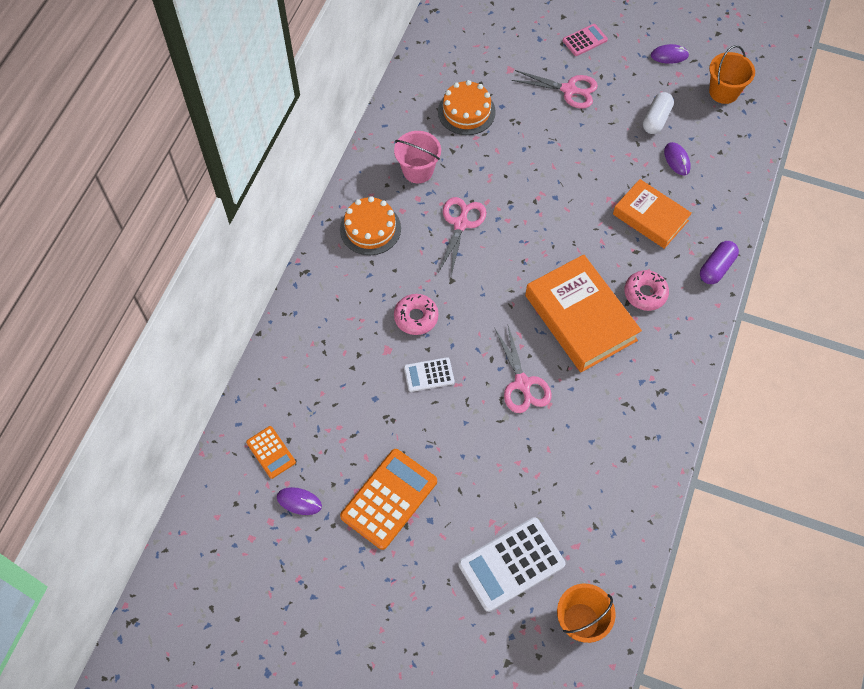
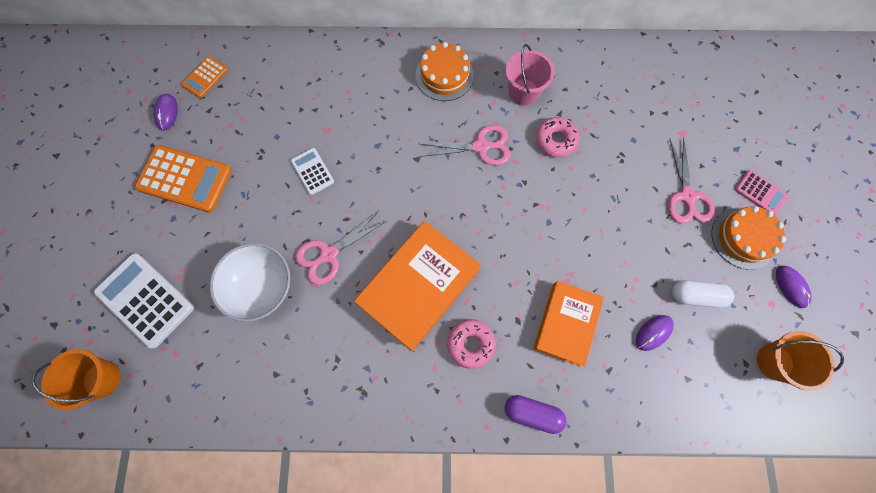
camera: 70 degrees right, 10 degrees up
pink donut [394,294,439,335] -> pink donut moved to [536,117,579,157]
orange cake [438,80,496,135] -> orange cake moved to [711,206,786,270]
none -> white bowl [210,243,290,322]

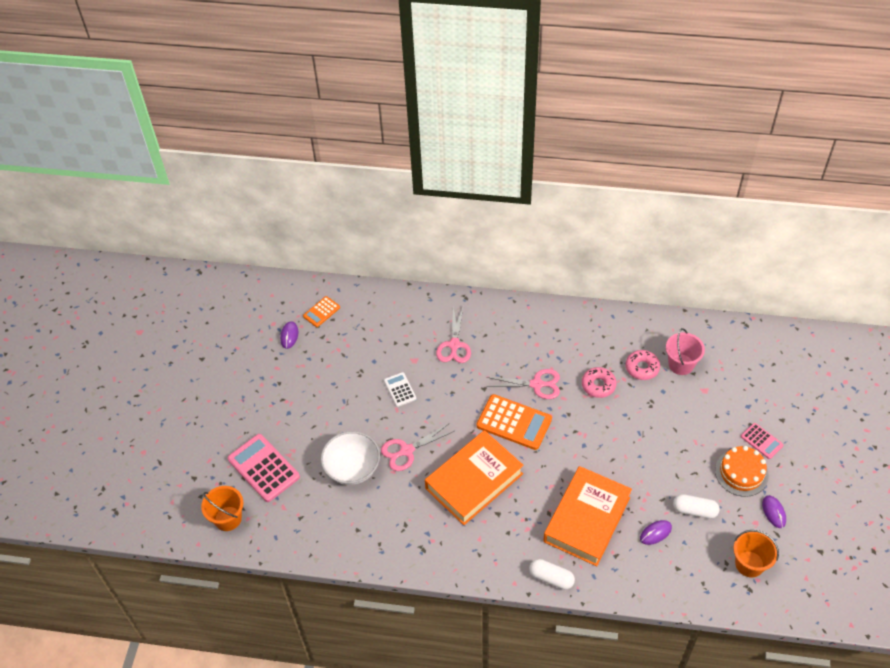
camera: 10 degrees right, 20 degrees down
white calculator [94,253,194,349] -> pink calculator [227,434,300,502]
orange calculator [135,145,232,213] -> orange calculator moved to [476,394,552,450]
orange cake [415,42,474,101] -> none
pink donut [447,319,496,369] -> pink donut moved to [626,350,660,380]
purple capsule [505,395,566,434] -> white capsule [529,559,575,590]
pink bucket [506,44,555,106] -> pink bucket moved to [666,328,705,375]
orange book [533,281,604,367] -> orange book [543,466,632,566], size x1.52
pink scissors [668,137,715,224] -> pink scissors moved to [436,306,471,363]

